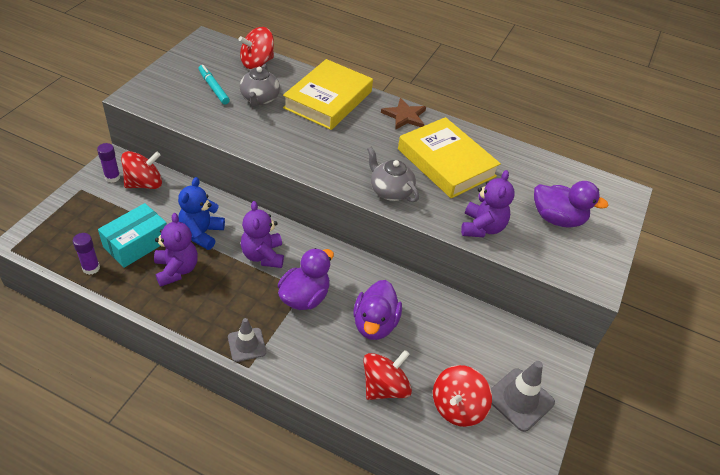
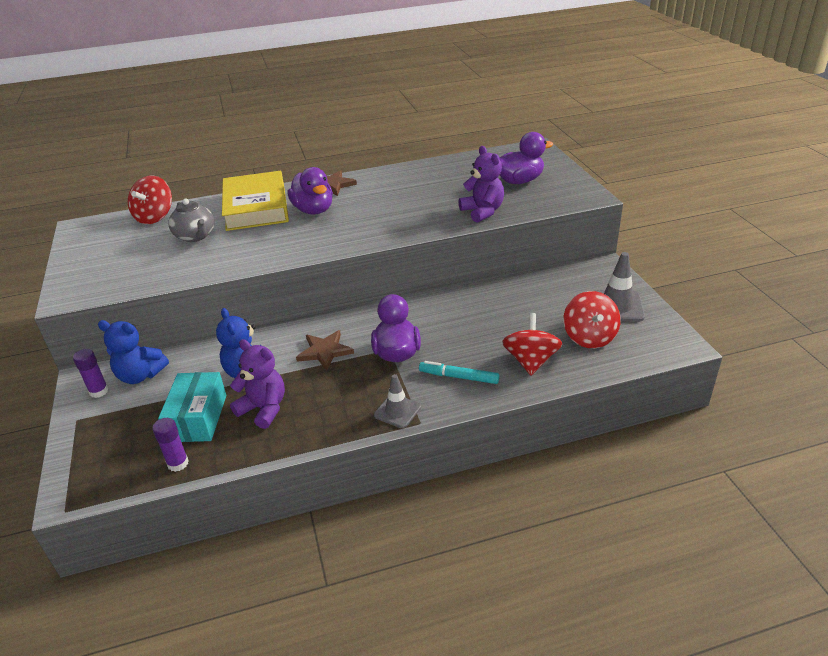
camera: 35 degrees left, 10 degrees down
red spinning top [121,151,162,189] -> blue teddy bear [98,320,169,384]
turquoise marker [198,65,230,105] -> turquoise marker moved to [419,361,499,384]
purple teddy bear [241,201,284,268] -> brown star [296,330,354,370]
purple duck [353,280,402,340] -> purple duck moved to [287,167,333,214]
grey teapot [367,147,419,202] -> none
yellow book [398,117,501,198] -> none

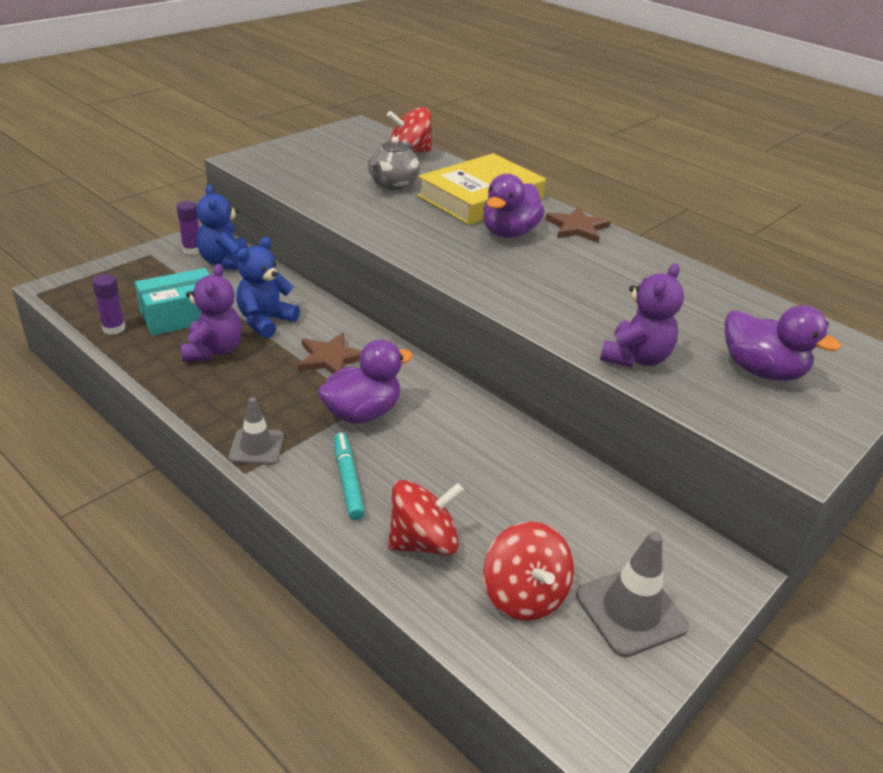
camera: 55 degrees right, 0 degrees up
red spinning top [564,291,621,348] -> red spinning top turned 75 degrees counterclockwise [483,521,574,621]

